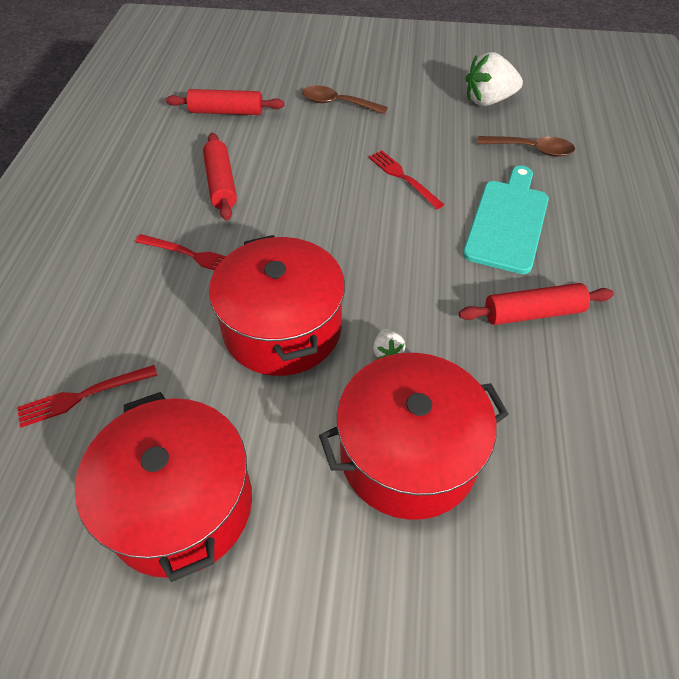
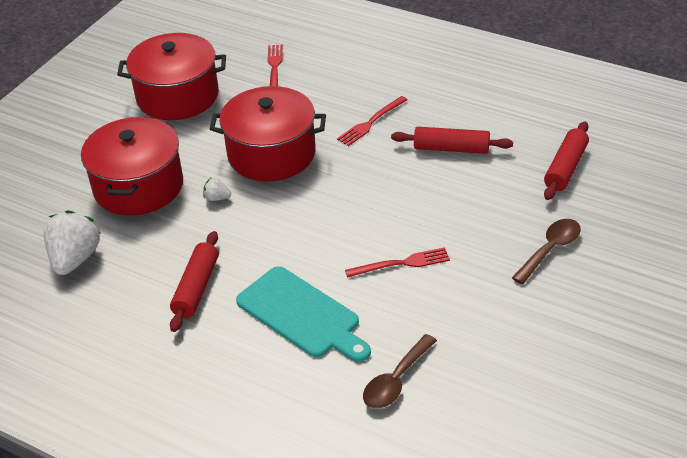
camera: 115 degrees right, 10 degrees down
white strawberry [465,52,523,106] -> white strawberry moved to [44,210,101,275]

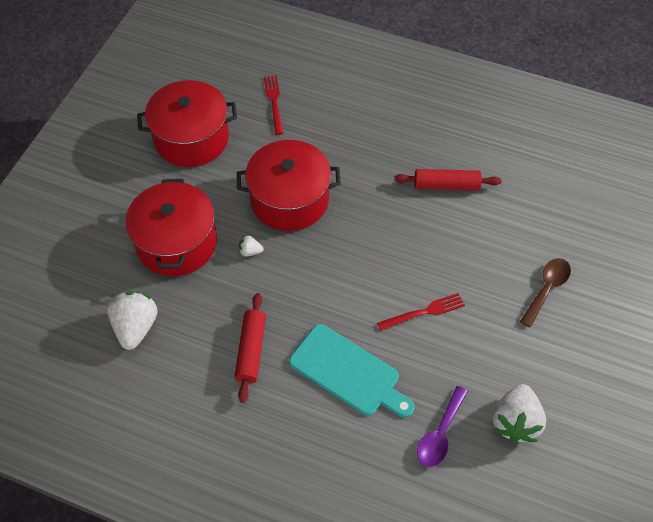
camera: 10 degrees left, 15 degrees up
red fork [337,96,407,146] -> none
brown spoon [363,334,437,409] -> purple spoon [417,386,468,467]
red rolling pin [544,121,589,200] -> none
none -> white strawberry [492,384,546,443]

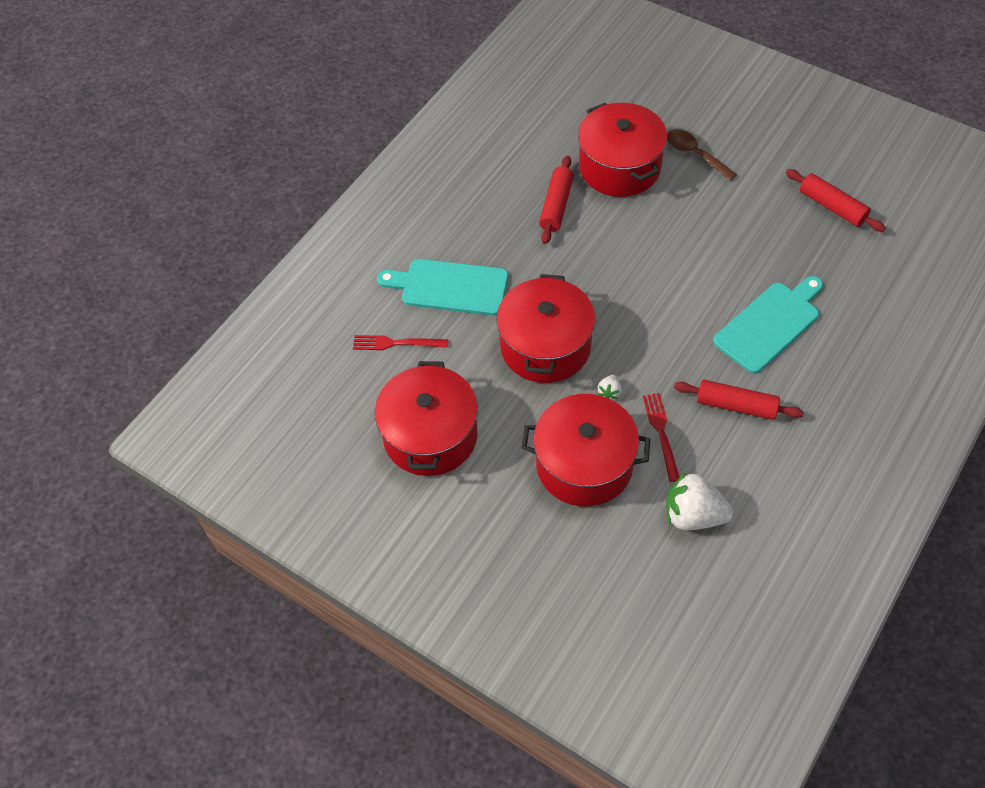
camera: 75 degrees left, 0 degrees up
red fork [377,293,465,331] -> red fork moved to [643,393,679,482]
purple spoon [417,386,468,467] -> none
white strawberry [492,384,546,443] -> red rolling pin [786,169,885,232]
none -> turquoise cutting board [377,259,509,316]
none -> red pot [578,103,667,197]

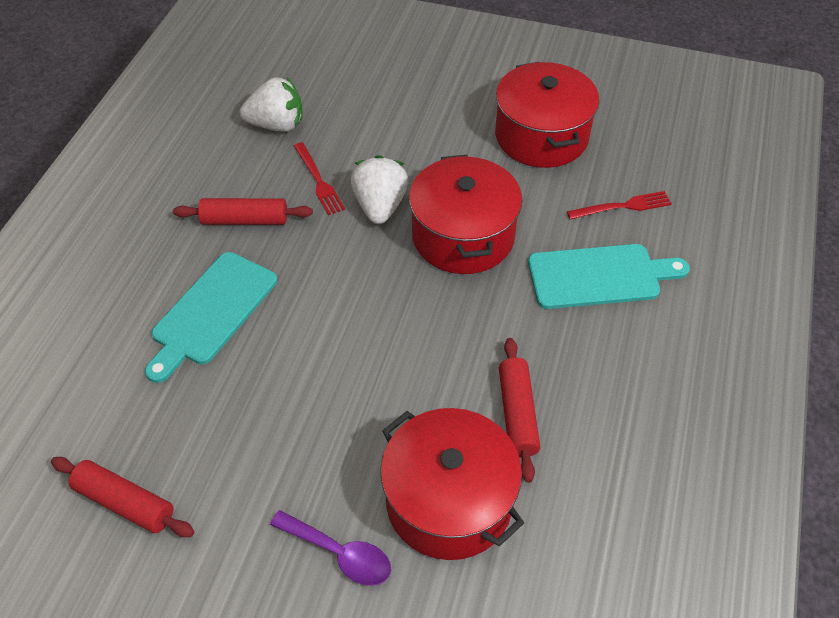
camera: 160 degrees right, 5 degrees down
red pot [521,394,650,507] -> none
white strawberry [598,375,622,400] -> white strawberry [351,155,409,224], size x2.19
brown spoon [667,129,737,181] -> purple spoon [270,510,391,586]

